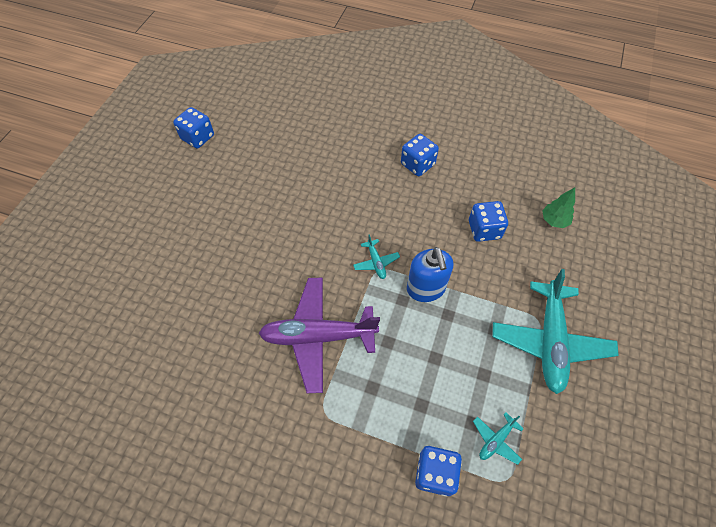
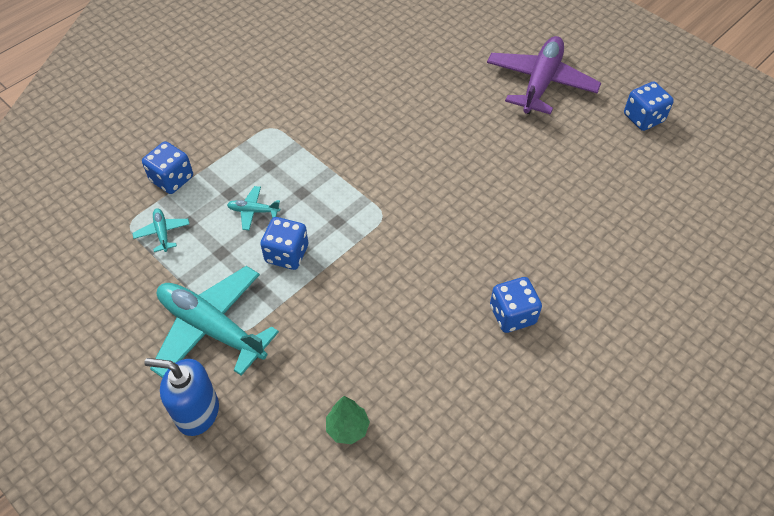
camera: 115 degrees right, 5 degrees down
purple plane [259,277,380,393] -> purple plane moved to [487,36,601,115]
turquoise plane [353,235,400,279] -> turquoise plane moved to [227,186,280,230]
blue soap dispenser [407,247,454,302] -> blue soap dispenser moved to [144,358,219,436]
blue dice [469,201,508,242] -> blue dice moved to [260,217,308,270]

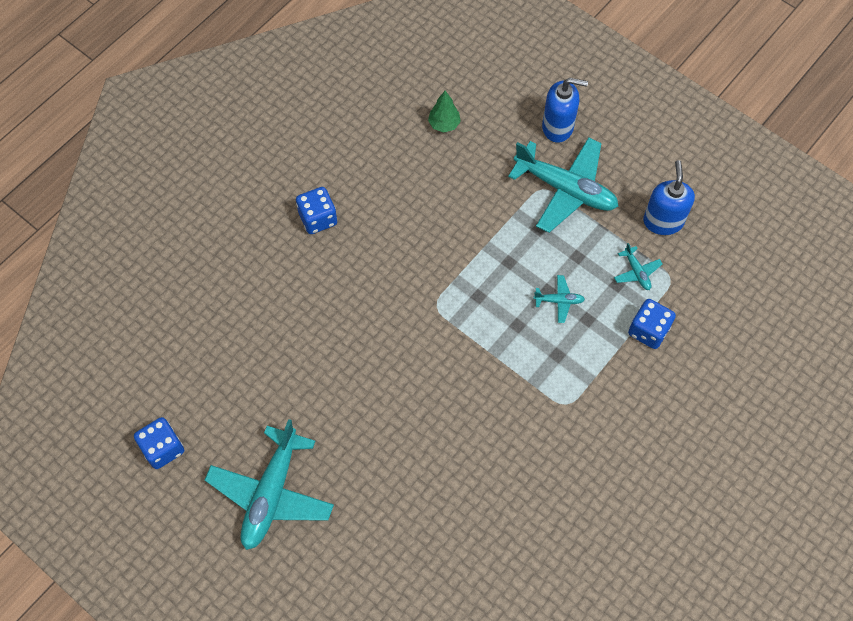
camera: 175 degrees right, 10 degrees up
blue dice [260,217,308,270] -> none
purple plane [487,36,601,115] -> turquoise plane [205,419,334,550]
none -> blue soap dispenser [643,160,695,235]

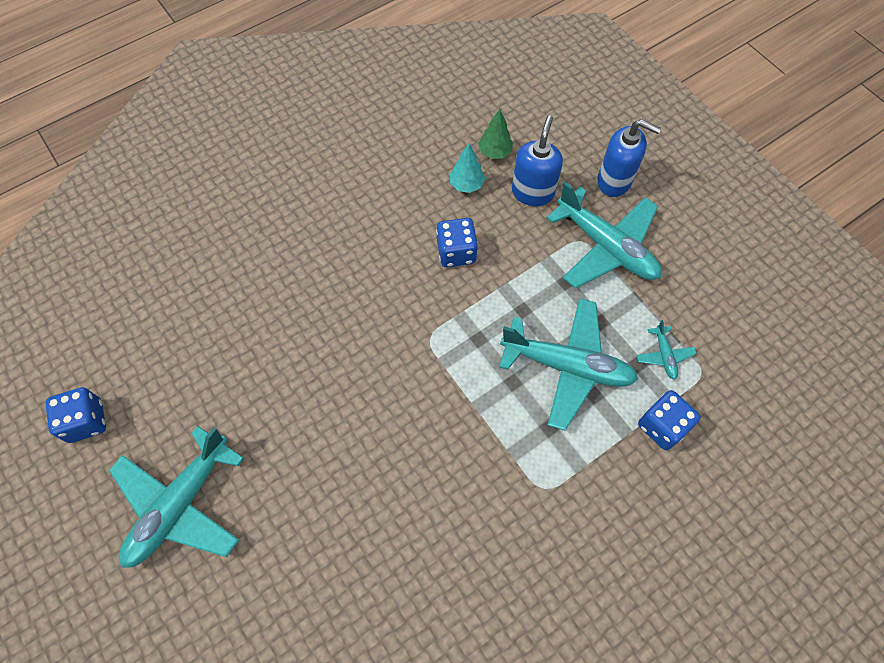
camera: 15 degrees right, 0 degrees up
blue dice [296,187,337,234] -> blue dice moved to [436,218,478,267]
turquoise plane [533,275,585,323] -> turquoise plane [499,298,638,431], size x2.33
blue soap dispenser [643,160,695,235] -> blue soap dispenser moved to [512,116,563,206]
none -> turquoise tree [450,143,485,193]

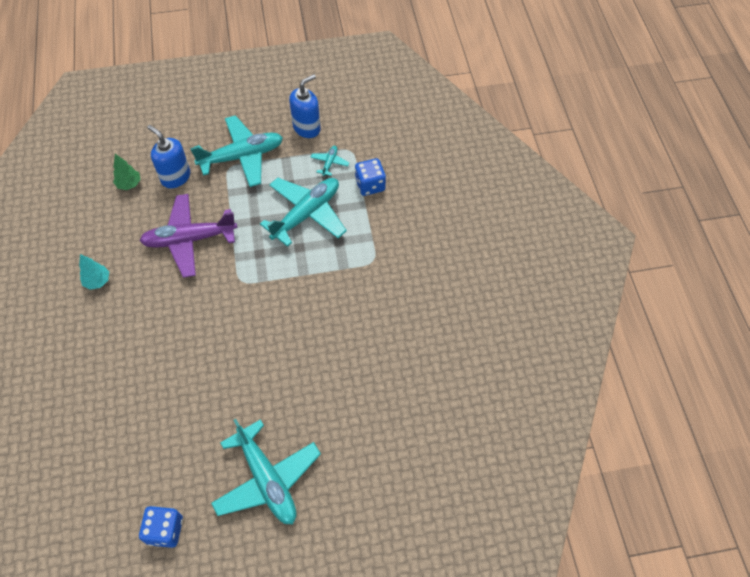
camera: 65 degrees left, 5 degrees down
blue dice [436,218,478,267] -> purple plane [139,194,237,278]
turquoise tree [450,143,485,193] -> turquoise tree moved to [79,254,109,290]
blue soap dispenser [598,119,661,197] -> blue soap dispenser moved to [289,74,321,138]
turquoise plane [637,320,697,380] -> turquoise plane turned 90 degrees counterclockwise [310,146,349,176]

